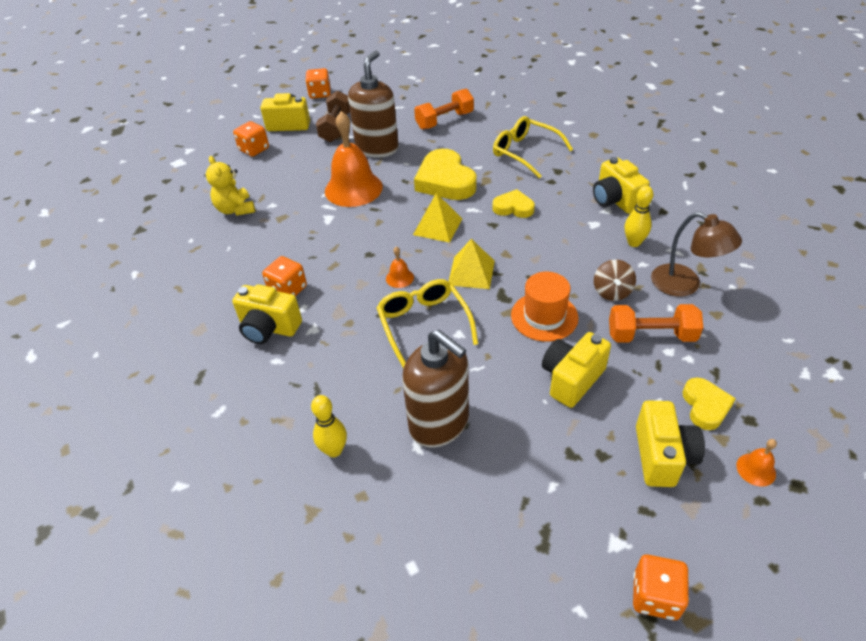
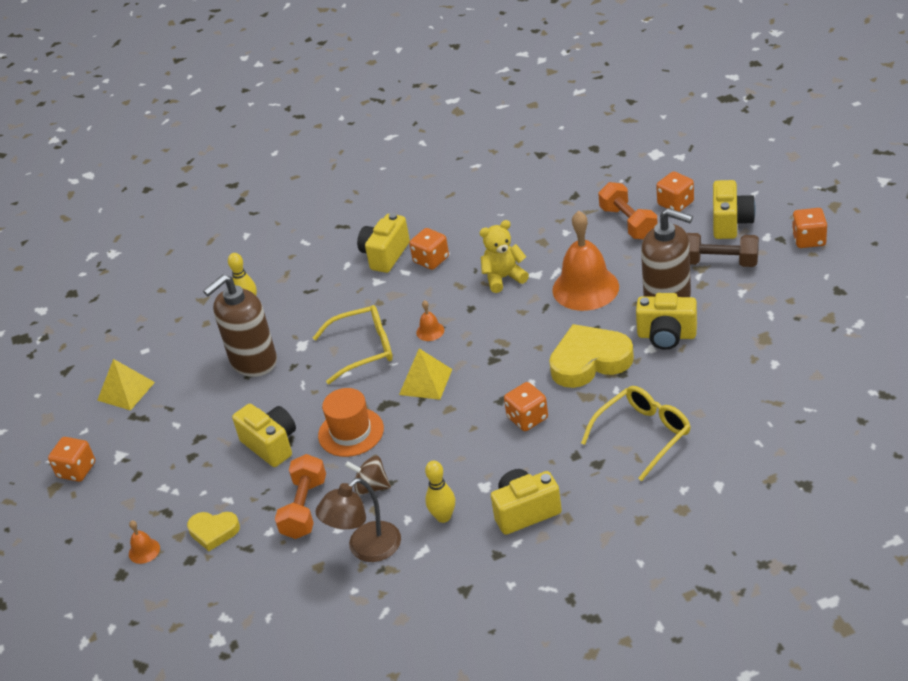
camera: 100 degrees right, 5 degrees down
yellow teddy bear [206,156,255,216] -> yellow teddy bear moved to [479,220,529,293]
yellow pyramid [413,193,462,243] -> yellow pyramid moved to [97,359,155,411]
orange dumbbell [414,89,474,130] -> orange dumbbell moved to [598,182,658,240]
yellow heart [493,189,535,218] -> orange dice [504,382,548,431]
yellow camera [636,400,705,487] -> yellow camera moved to [636,293,697,350]

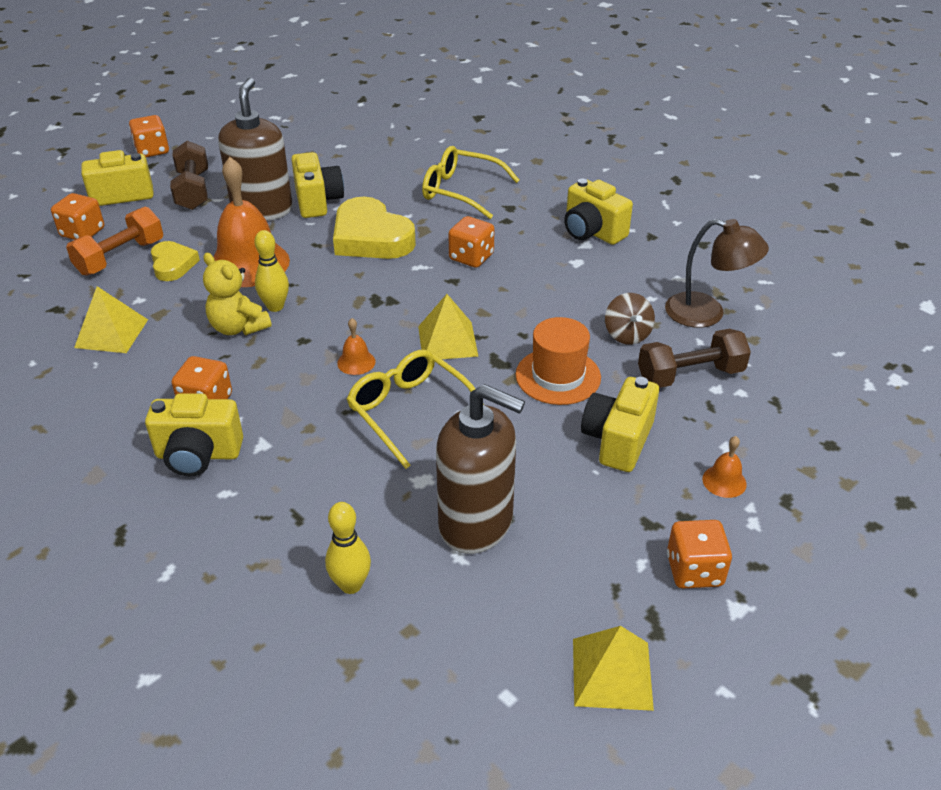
camera: 120 degrees left, 0 degrees up
orange dice [48,437,95,482] -> orange dice moved to [667,520,732,588]
orange bell [129,520,160,564] -> orange bell moved to [702,436,747,498]
yellow heart [187,512,240,551] -> yellow heart moved to [151,241,200,281]
orange dumbbell [275,454,326,539] -> brown dumbbell [638,329,751,388]
yellow bowling pin [425,461,455,523] -> yellow bowling pin moved to [255,230,289,312]
none -> yellow pyramid [74,286,148,353]

